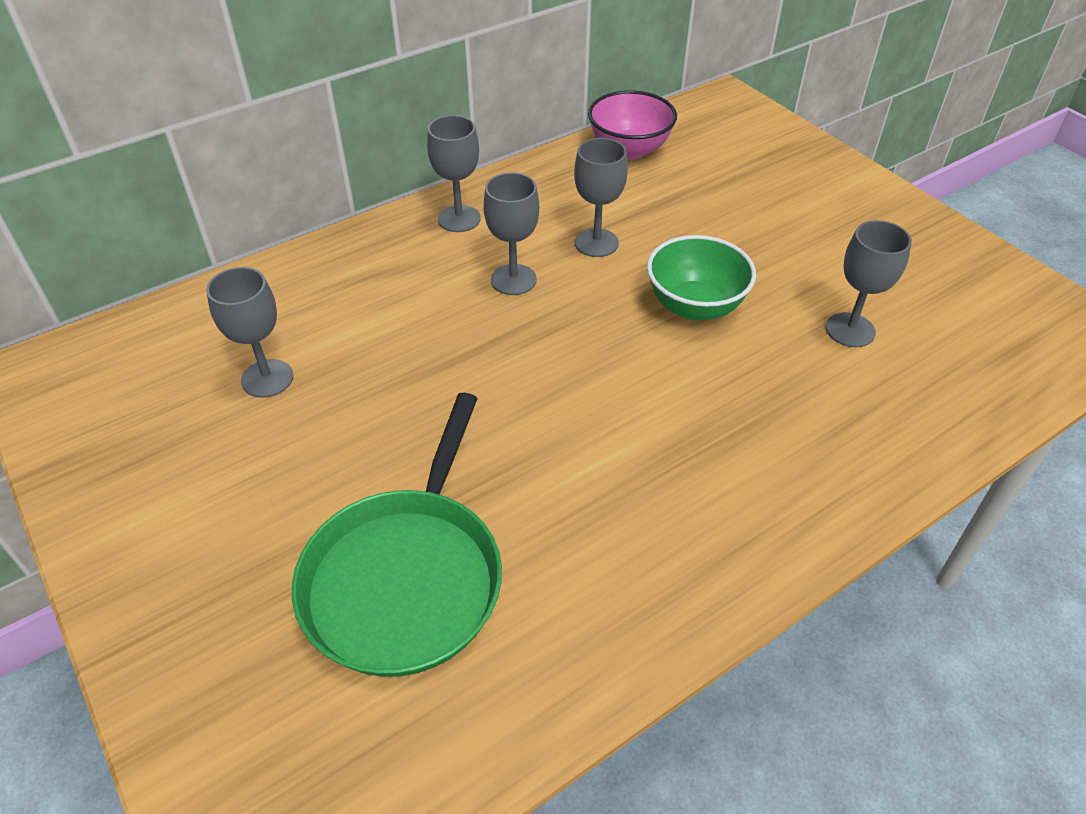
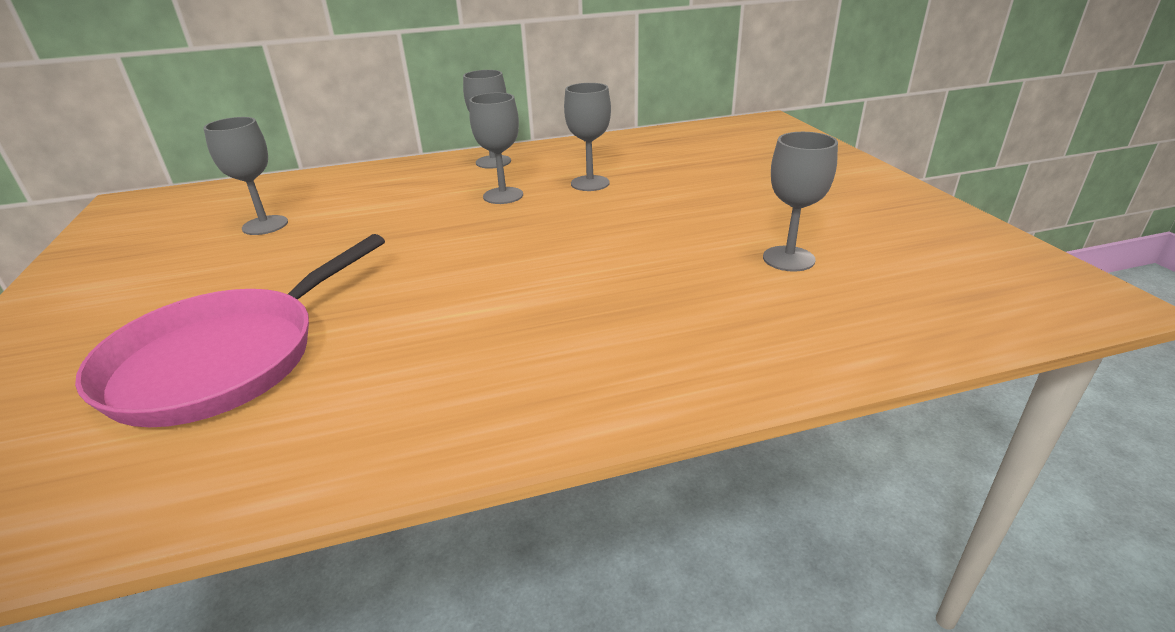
camera: 20 degrees right, 15 degrees down
green pan [292,393,502,677] -> pink pan [75,234,385,427]
pink bowl [588,90,677,159] -> none
green bowl [647,235,756,321] -> none

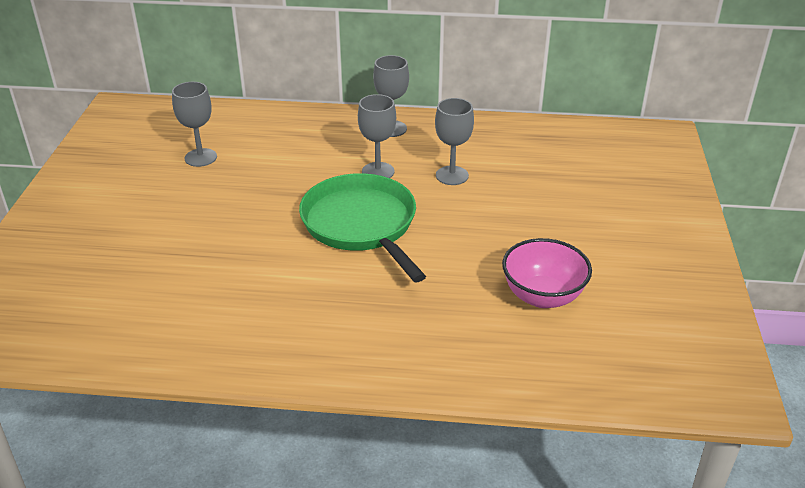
camera: 20 degrees right, 5 degrees up
pink pan [75,234,385,427] -> none
grey goblet [763,132,838,272] -> pink bowl [502,238,592,308]
none -> green pan [299,173,426,282]

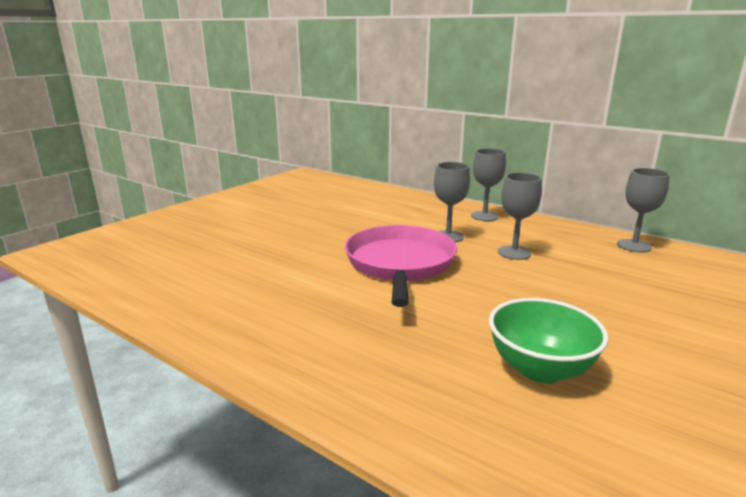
camera: 30 degrees right, 15 degrees down
grey goblet [172,82,217,167] -> grey goblet moved to [617,168,670,253]
green pan [299,173,426,282] -> pink pan [345,225,457,307]
pink bowl [502,238,592,308] -> green bowl [489,298,608,383]

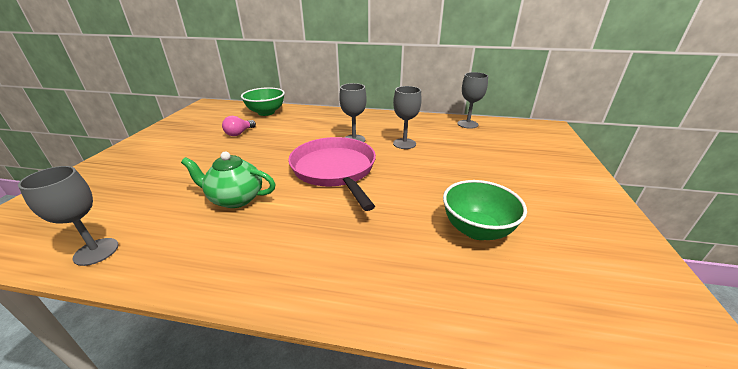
camera: 25 degrees left, 10 degrees up
grey goblet [471,148,506,221] -> grey goblet moved to [18,166,119,266]
none -> green teapot [181,152,276,208]
none -> pink light bulb [222,116,256,136]
none -> green bowl [241,87,285,116]

